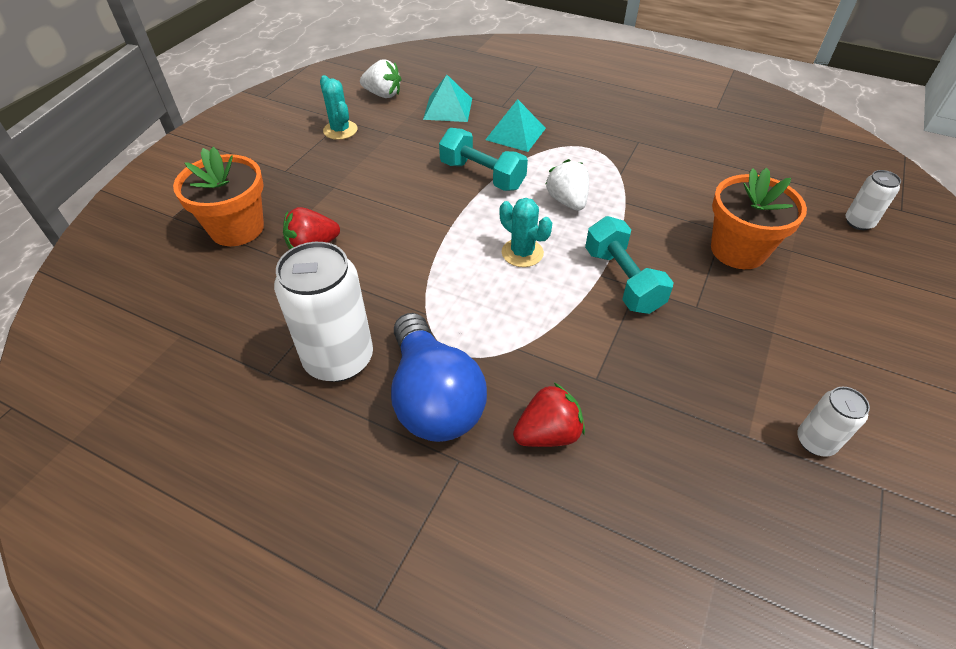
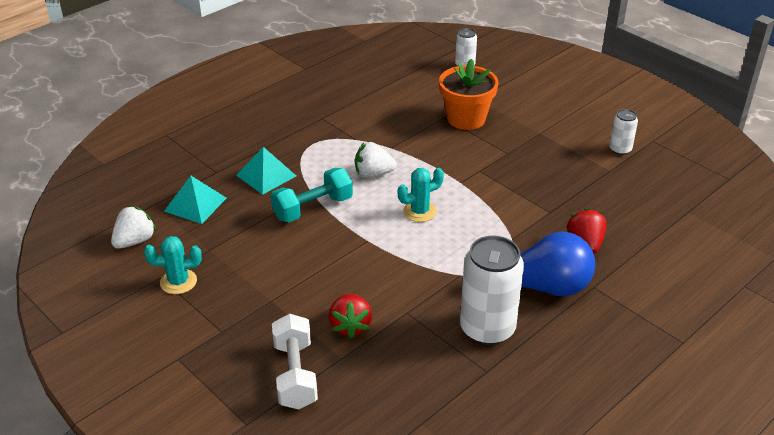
camera: 70 degrees left, 10 degrees down
orange flower pot [173,147,264,246] -> white dumbbell [272,314,318,409]
turquoise dumbbell [585,216,674,314] -> none

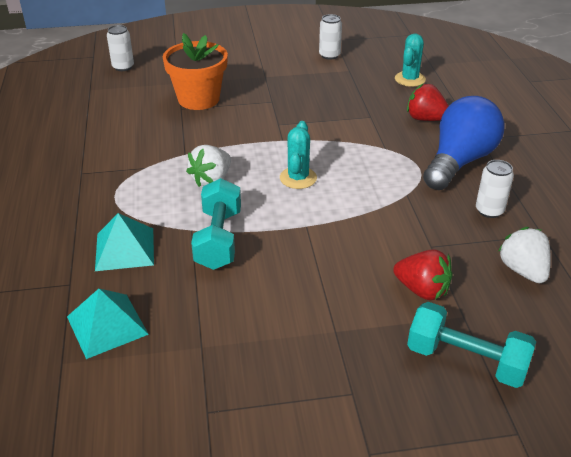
camera: 55 degrees left, 0 degrees up
white strawberry [111,206,156,249] -> white strawberry moved to [498,227,551,283]
turquoise cactus [144,236,202,294] -> turquoise cactus moved to [395,34,426,87]
white dumbbell [272,314,318,409] -> turquoise dumbbell [407,302,536,388]
white can [460,235,524,345] -> white can [476,160,514,218], size x0.51

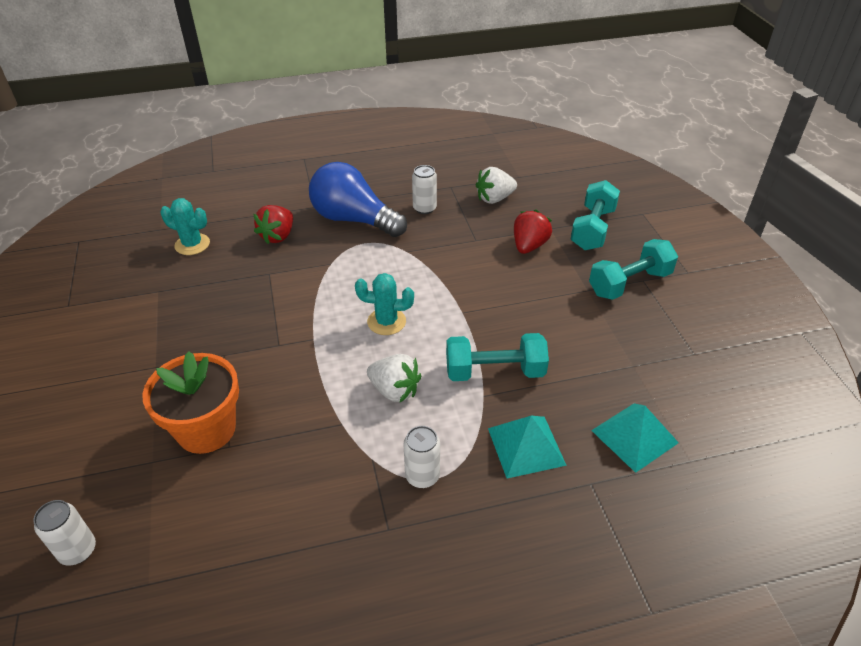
camera: 95 degrees left, 5 degrees up
white can [319,14,342,60] -> white can moved to [404,426,440,488]
none -> turquoise dumbbell [589,239,678,300]

